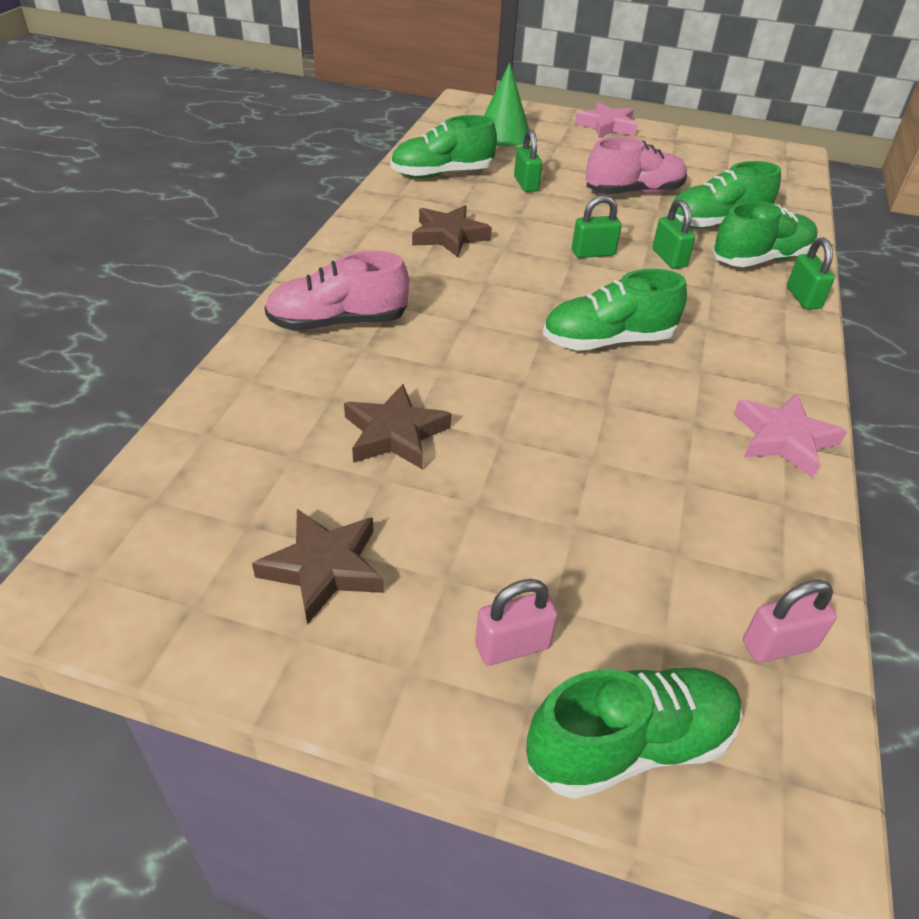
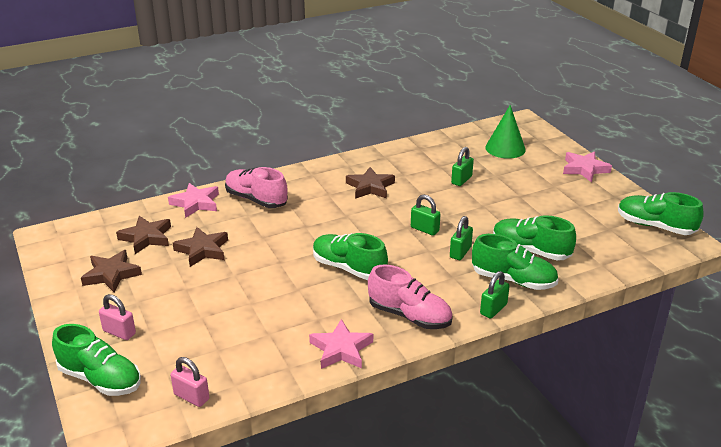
camera: 50 degrees right, 10 degrees down
green shoe [390,115,497,178] -> green shoe moved to [618,192,704,235]
pink shoe [586,137,687,194] -> pink shoe moved to [368,265,453,329]
none -> brown star [116,216,171,254]
none -> pink star [168,183,219,218]

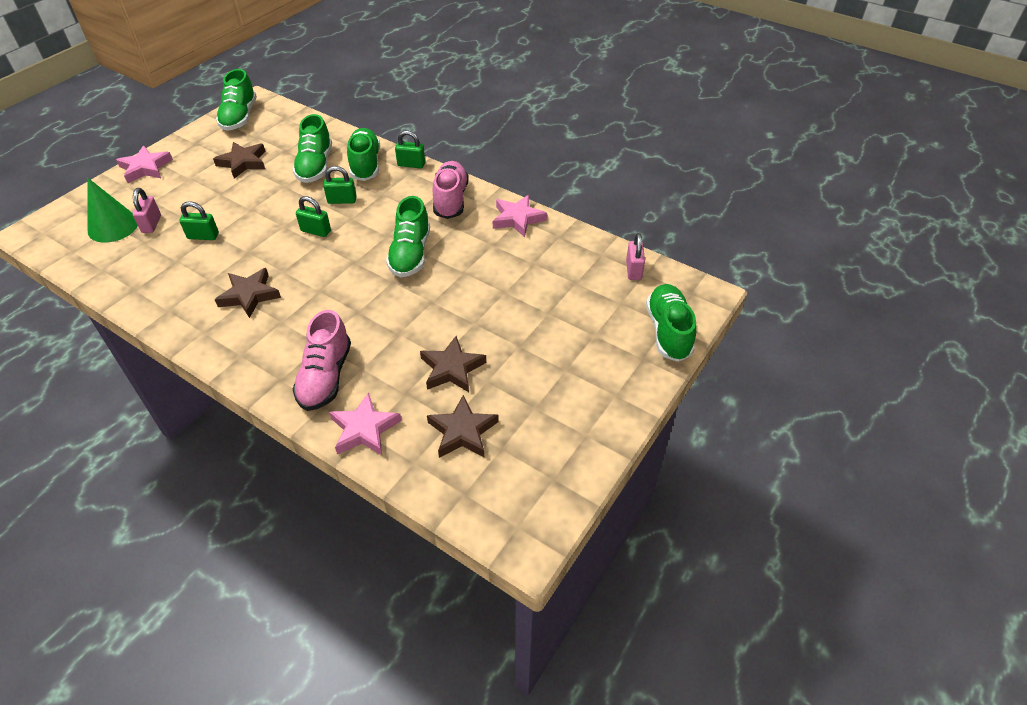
camera: 120 degrees left, 15 degrees up
brown star [81,250,142,292] -> brown star moved to [213,142,265,179]
pink padlock [99,294,136,340] -> pink padlock moved to [133,188,161,233]
green padlock [411,195,441,236] -> green padlock turned 75 degrees counterclockwise [296,196,331,237]

